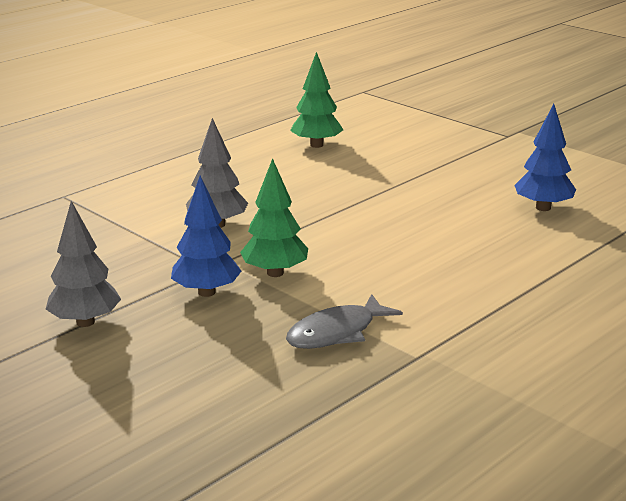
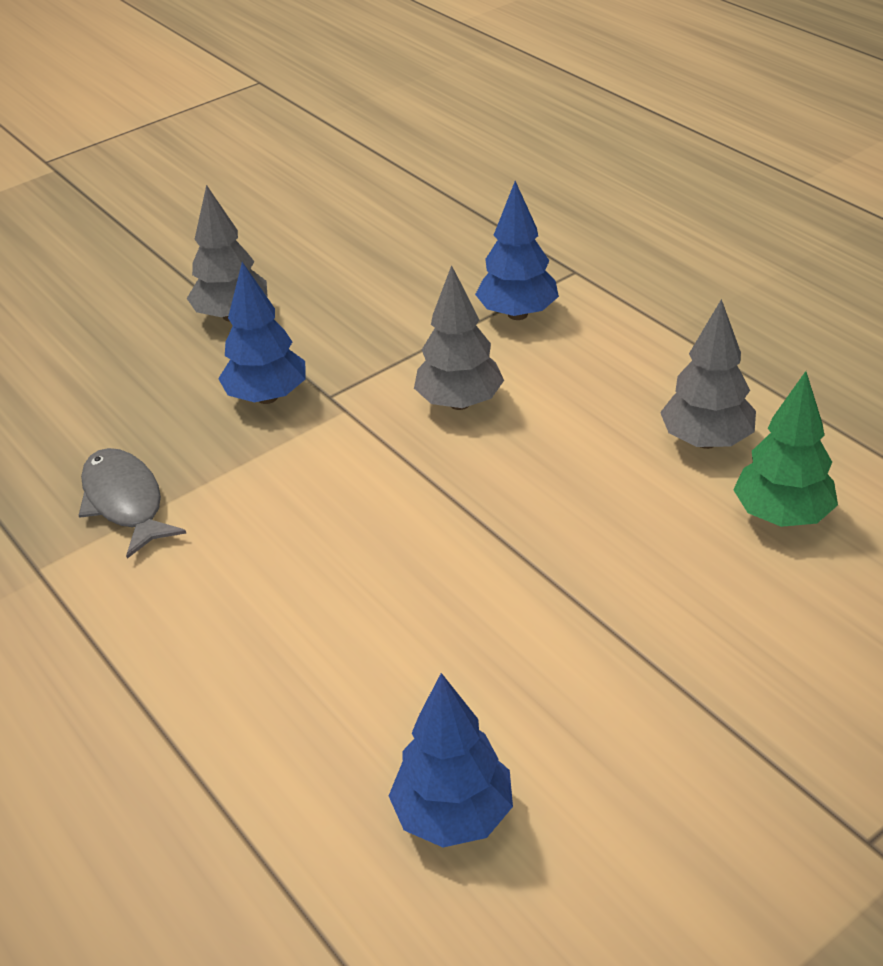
camera: 100 degrees right, 15 degrees up
green tree [240,158,308,277] -> none
none -> blue tree [475,181,559,320]
none -> grey tree [660,299,756,449]

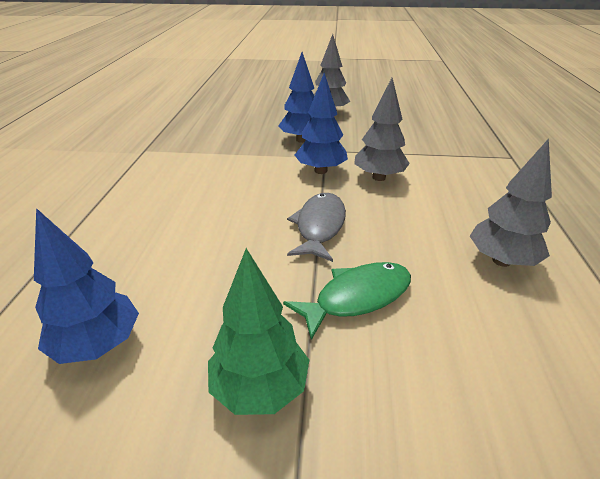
camera: 40 degrees right, 5 degrees down
grey fish [79,448,186,559] -> grey fish moved to [287,193,346,262]
blue tree [475,181,559,320] -> blue tree moved to [295,73,348,174]
green tree [733,371,838,527] -> green tree moved to [208,248,309,415]
none -> green fish [283,262,411,340]

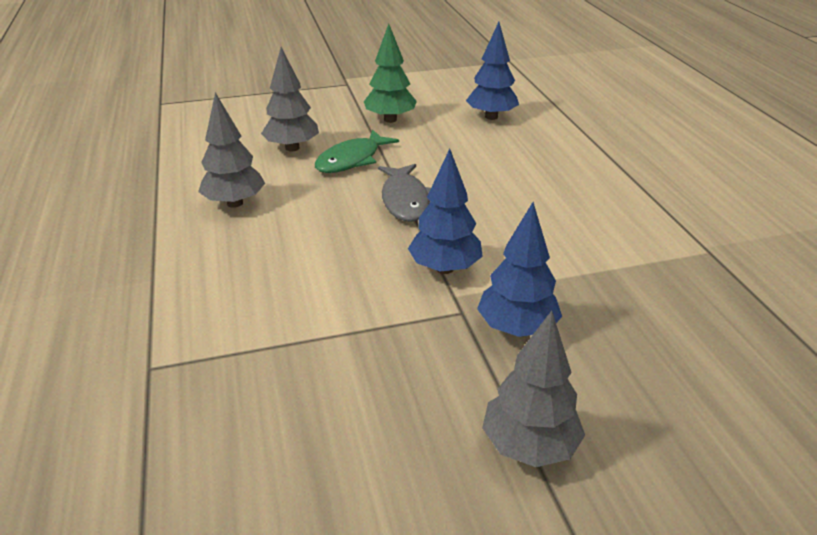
camera: 160 degrees right, 0 degrees up
grey tree [354,78,410,181] -> grey tree moved to [261,47,319,152]

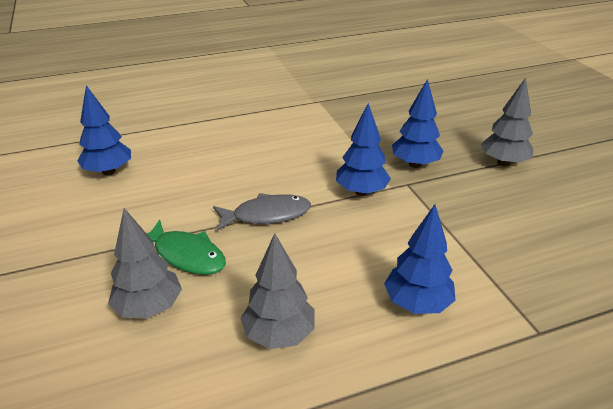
camera: 95 degrees left, 0 degrees up
green tree [364,24,417,123] -> none
none -> blue tree [384,204,456,314]

